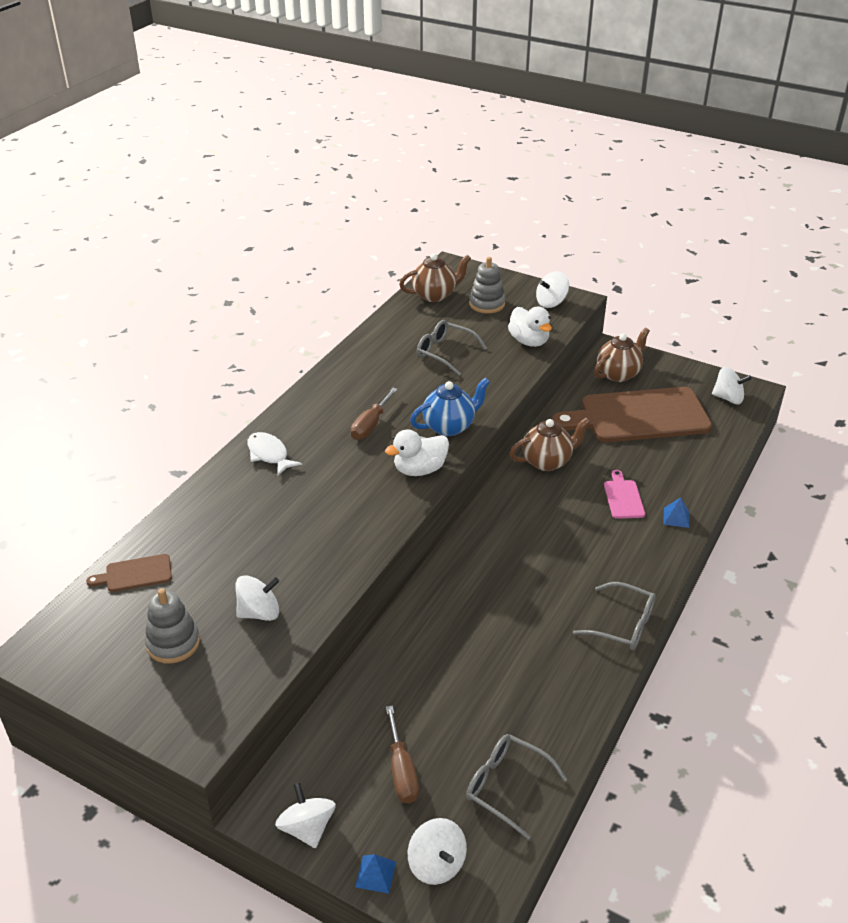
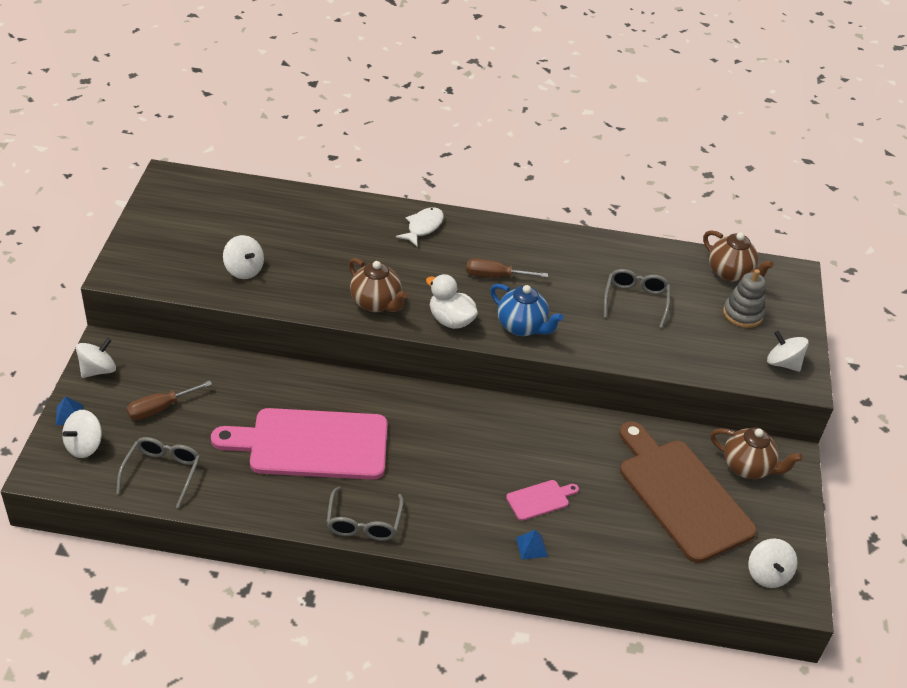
camera: 65 degrees right, 5 degrees up
brown cutting board [86,554,172,592] -> none
grey stacking toy [145,588,200,664] -> none
white duck [508,307,552,347] -> none
brown teapot [509,418,590,471] -> brown teapot moved to [349,258,408,312]
none -> pink cutting board [211,408,388,480]

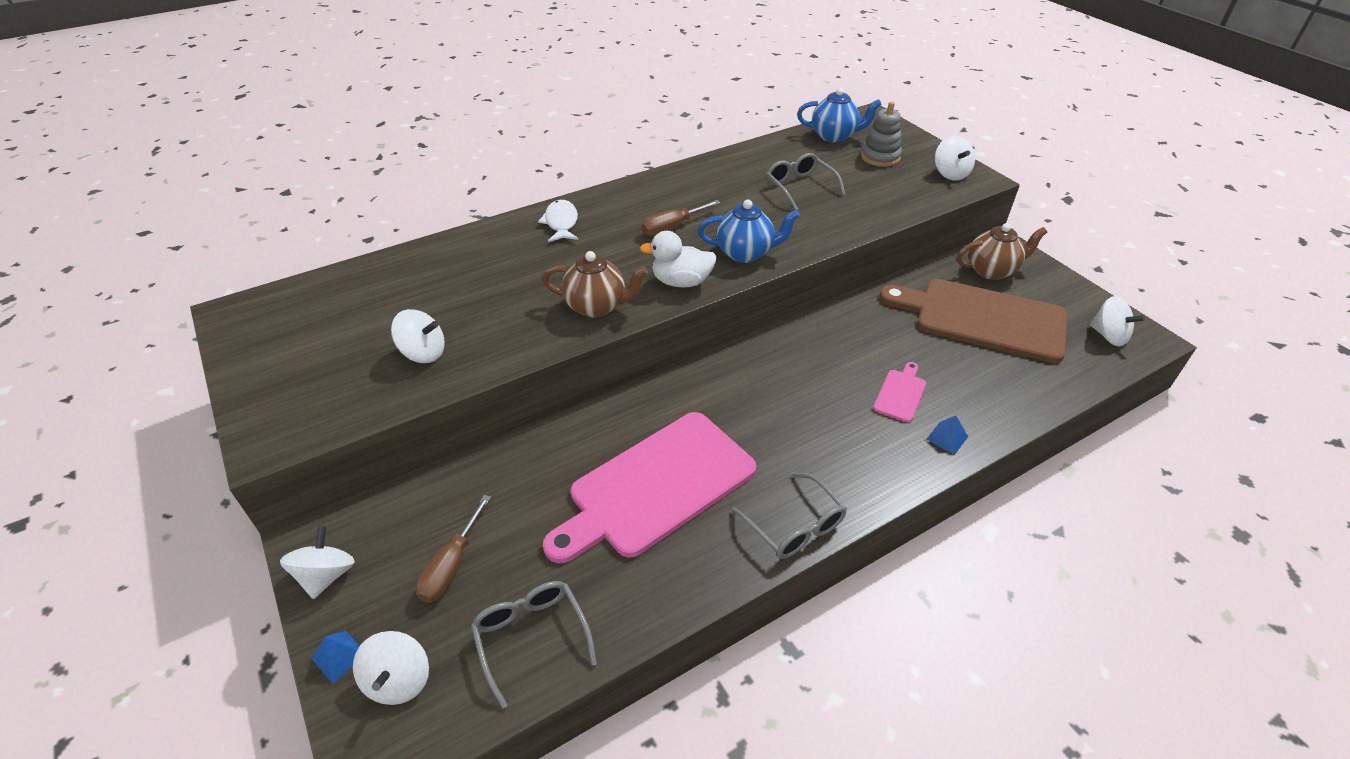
camera: 35 degrees left, 0 degrees up
brown teapot [703,230,774,282] -> blue teapot [797,88,882,143]
white spinning top [767,331,809,372] -> white spinning top turned 105 degrees counterclockwise [935,136,975,181]

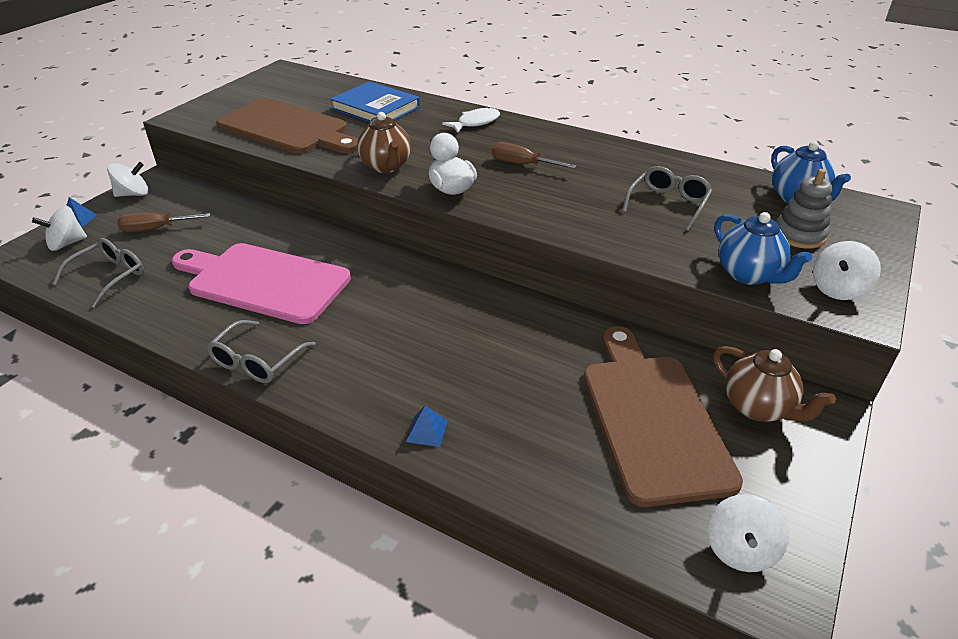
camera: 60 degrees right, 5 degrees down
white spinning top [391,309,445,363] -> brown cutting board [216,98,358,154]
blue teapot [698,199,800,263] -> blue teapot moved to [714,212,812,285]
pink cutting board [873,362,926,423] -> none
none -> blue book [330,81,420,122]

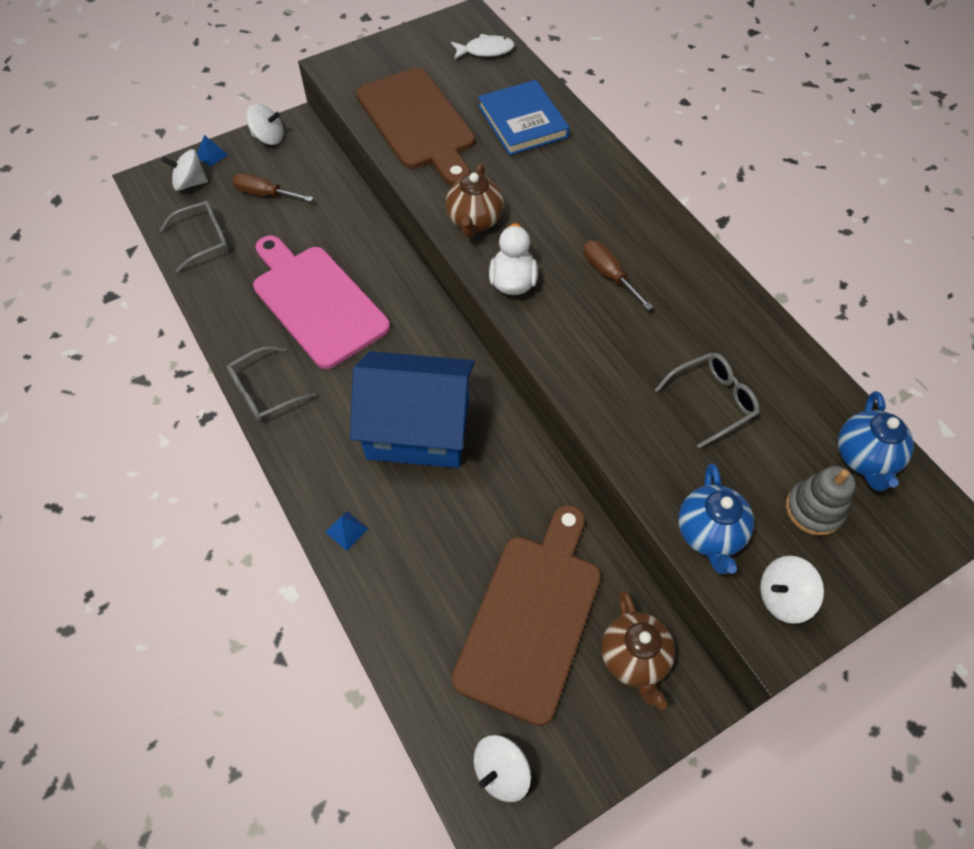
camera: 30 degrees right, 20 degrees up
white fish [442,107,500,133] -> white fish moved to [451,34,515,60]
none -> blue house [350,351,475,468]

